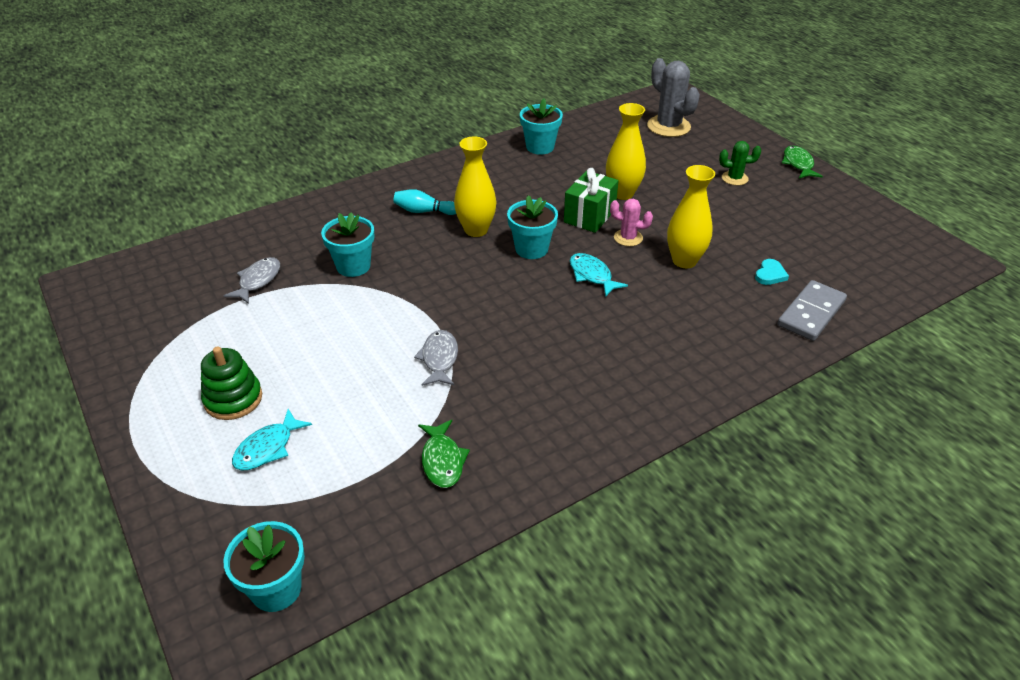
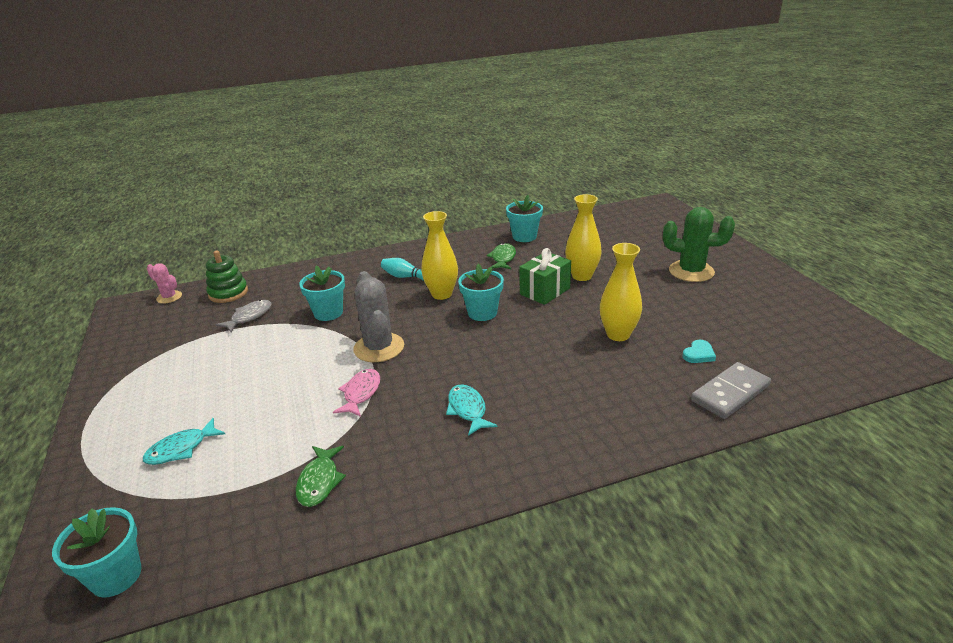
camera: 15 degrees right, 10 degrees down
green stacking toy [201,346,262,420] -> green stacking toy moved to [206,251,248,303]
grey fish [414,330,458,386] -> pink fish [333,369,380,417]
turquoise fish [570,253,628,297] -> turquoise fish moved to [446,384,498,436]
pink cactus [610,199,653,246] -> pink cactus moved to [147,263,182,304]
grey cactus [647,58,700,137] -> grey cactus moved to [353,271,404,362]
green cactus [719,141,761,185] -> green cactus [663,207,735,282], size x1.80
green fish [782,146,823,178] -> green fish moved to [486,243,516,269]

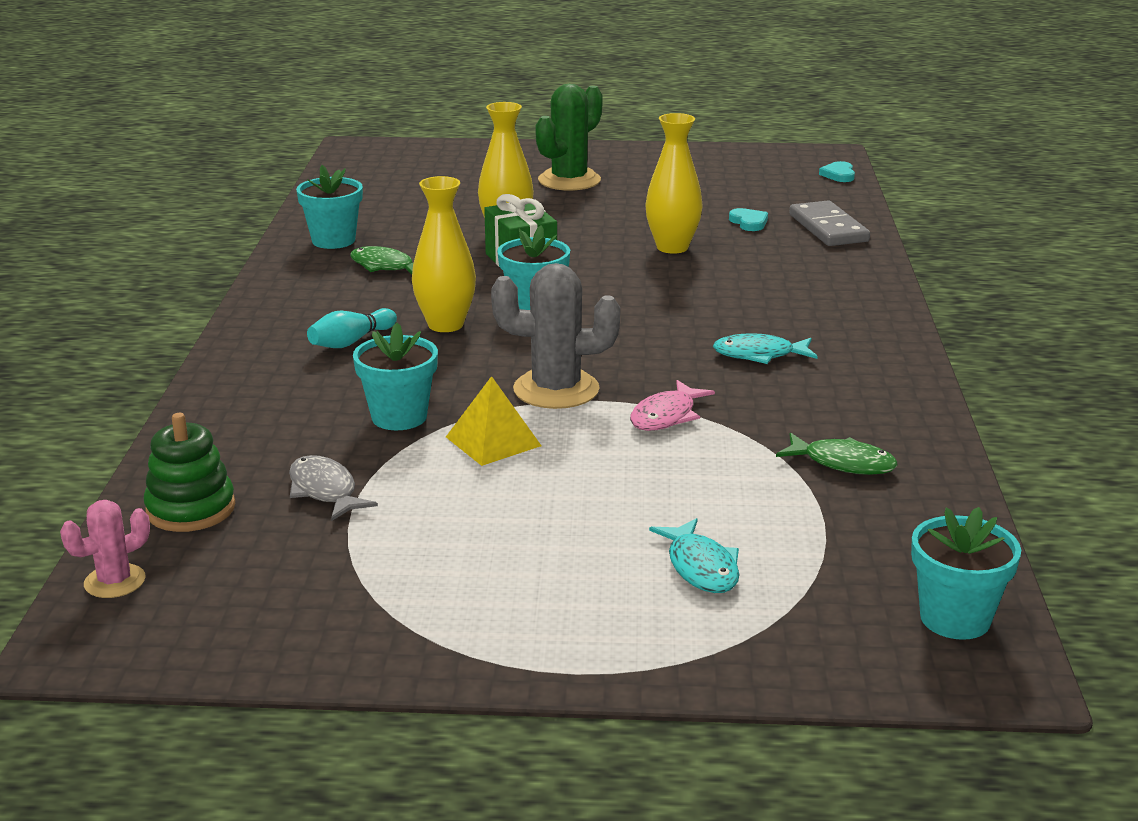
camera: 70 degrees left, 5 degrees down
pink fish [333,369,380,417] -> pink fish turned 90 degrees counterclockwise [630,380,715,431]
none -> yellow pyramid [446,376,541,466]
none -> turquoise heart [819,161,855,182]

